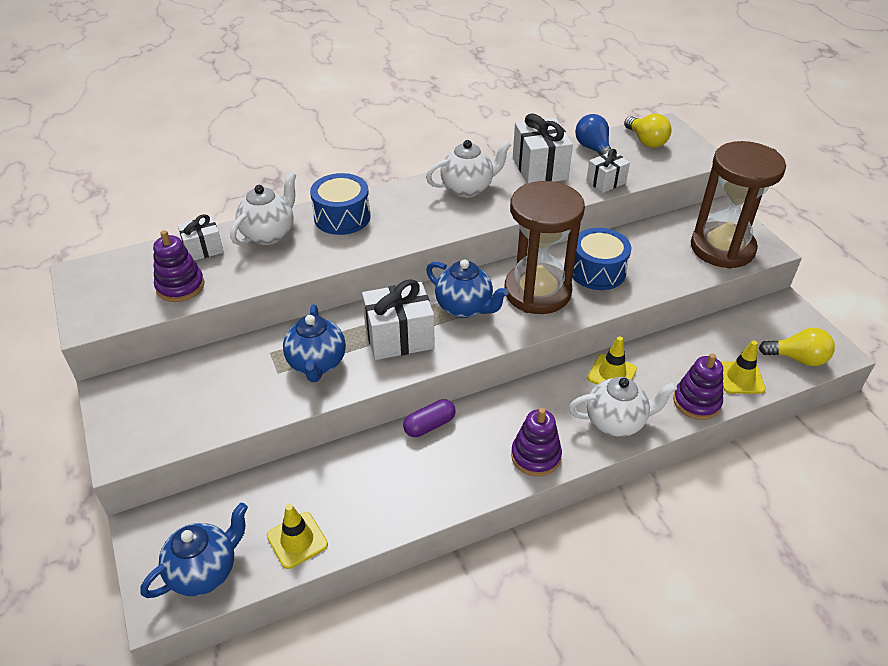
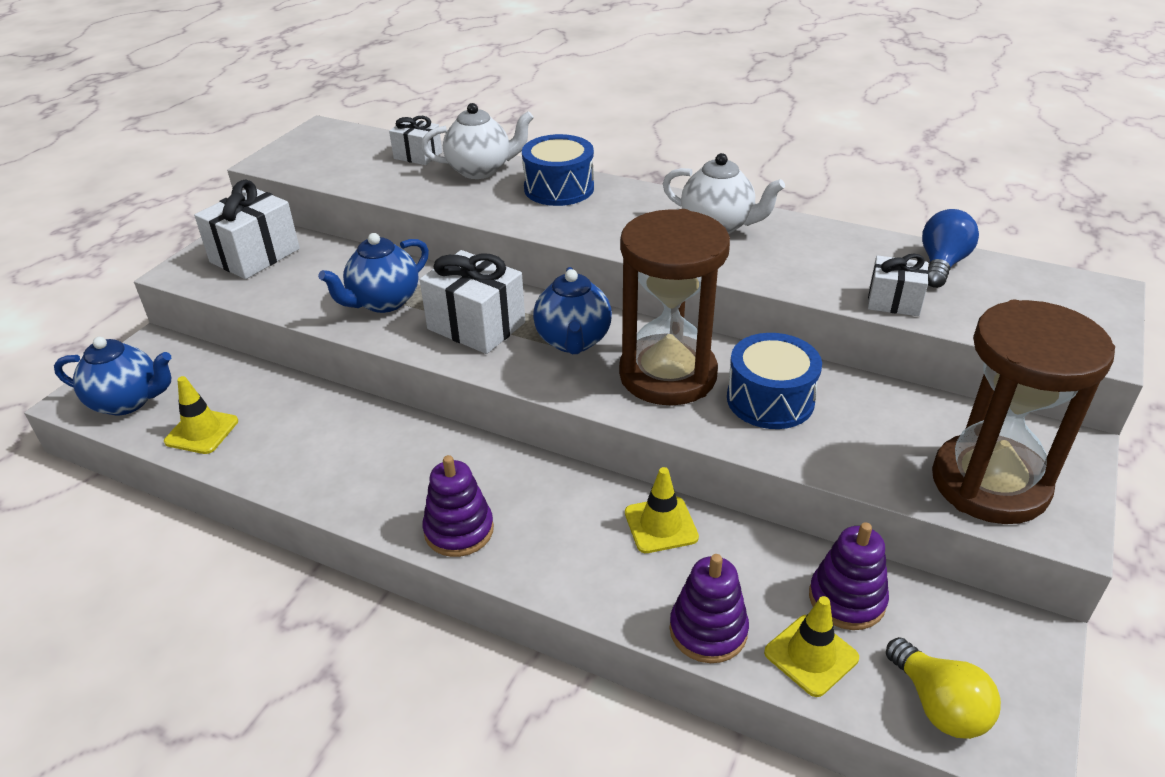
camera: 50 degrees right, 5 degrees down
purple stacking toy [153,230,205,302] -> purple stacking toy moved to [809,522,889,630]
purple capsule [403,399,456,437] -> none
white gift [513,113,573,183] -> white gift moved to [194,179,300,279]
white teapot [568,377,677,437] -> none
yellow light bulb [624,114,672,148] -> none

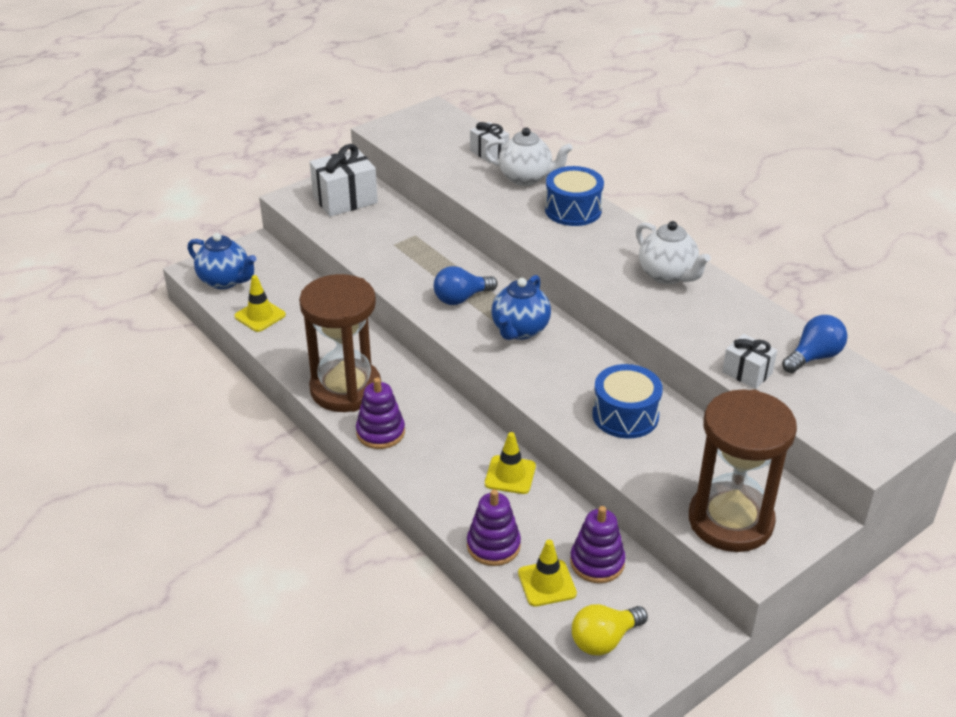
camera: 25 degrees right, 0 degrees up
blue teapot [318,233,429,313] -> none
white gift [420,250,525,354] -> blue light bulb [434,266,498,305]
brown hourglass [619,209,730,406] -> brown hourglass moved to [299,274,381,412]
yellow light bulb [886,637,1001,739] -> yellow light bulb turned 60 degrees clockwise [572,604,648,656]

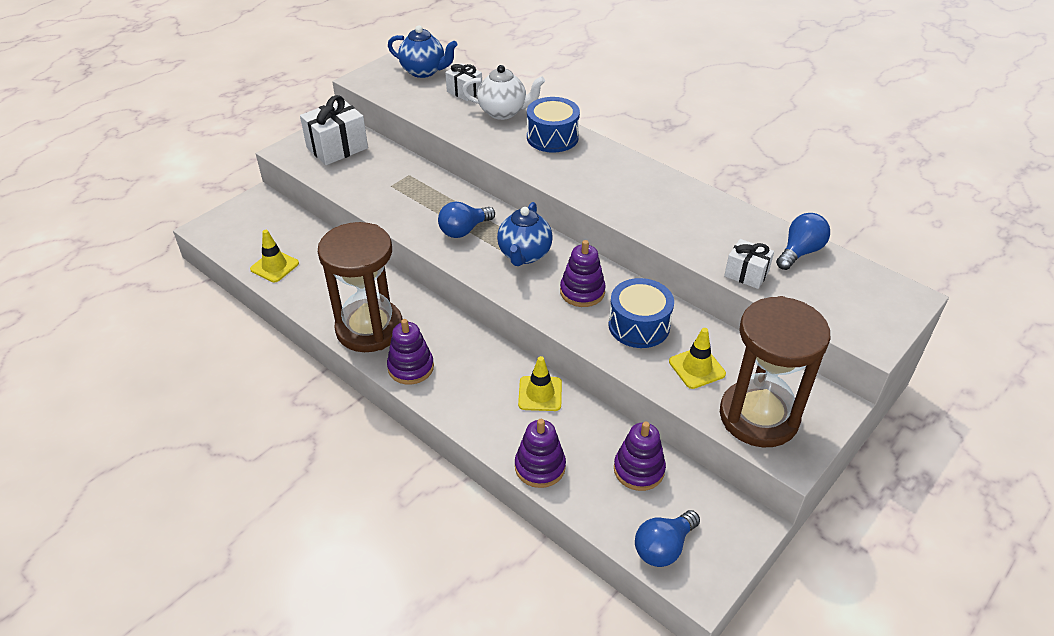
camera: 10 degrees left, 5 degrees up
blue teapot [187,233,256,289] -> blue teapot moved to [388,25,457,78]
yellow traffic cone [518,540,577,607] -> yellow traffic cone moved to [669,328,726,389]
yellow light bulb [572,604,648,656] -> blue light bulb [635,510,700,567]
white teapot [636,221,711,284] -> none
none -> purple stacking toy [560,240,606,307]

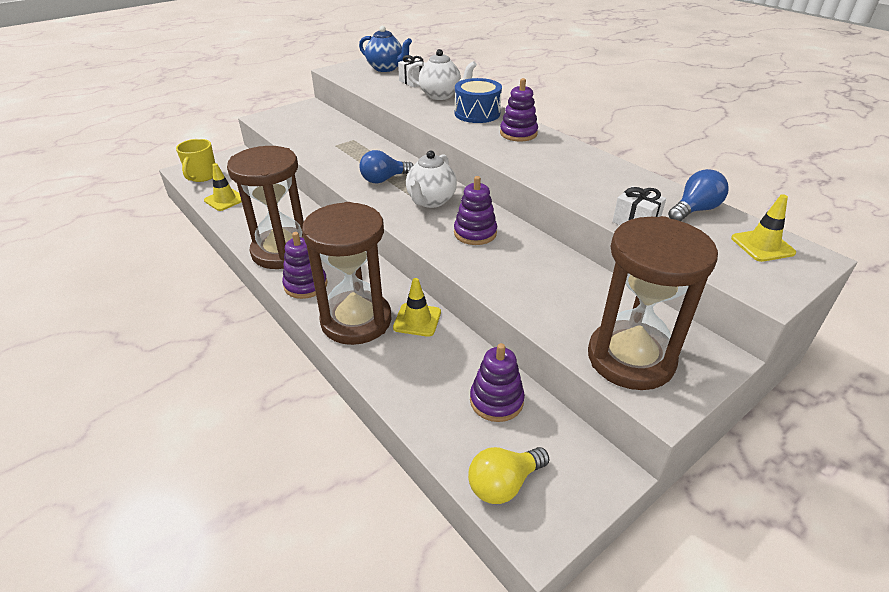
camera: 10 degrees right, 5 degrees down
white gift [300,95,368,165] -> none
blue teapot [497,202,553,266] -> white teapot [406,150,457,208]
purple stacking toy [515,419,566,488] -> purple stacking toy moved to [500,78,538,142]
blue drum [608,278,674,348] -> none
blue light bulb [635,510,700,567] -> yellow light bulb [468,447,549,504]
yellow traffic cone [669,328,726,389] -> yellow traffic cone moved to [731,194,796,262]
none -> yellow mug [176,139,215,182]
none -> brown hourglass [302,202,391,345]

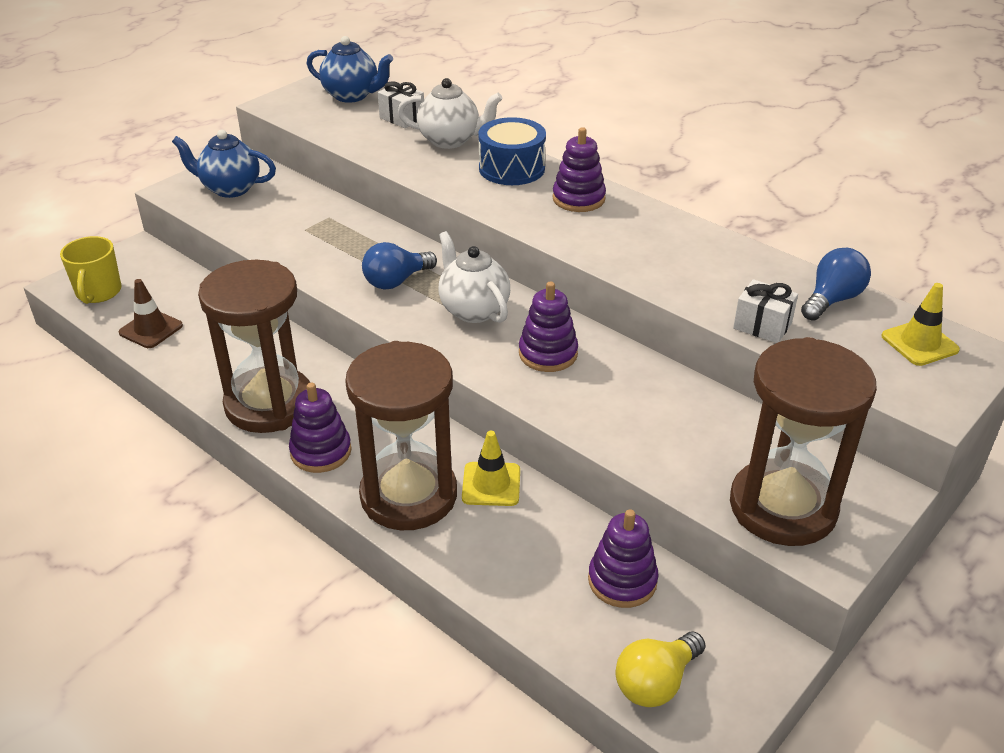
camera: 10 degrees left, 0 degrees up
yellow traffic cone [204,163,242,211] -> brown traffic cone [118,279,183,348]
white teapot [406,150,457,208] -> white teapot turned 135 degrees clockwise [438,231,510,323]
none -> blue teapot [172,130,276,198]

